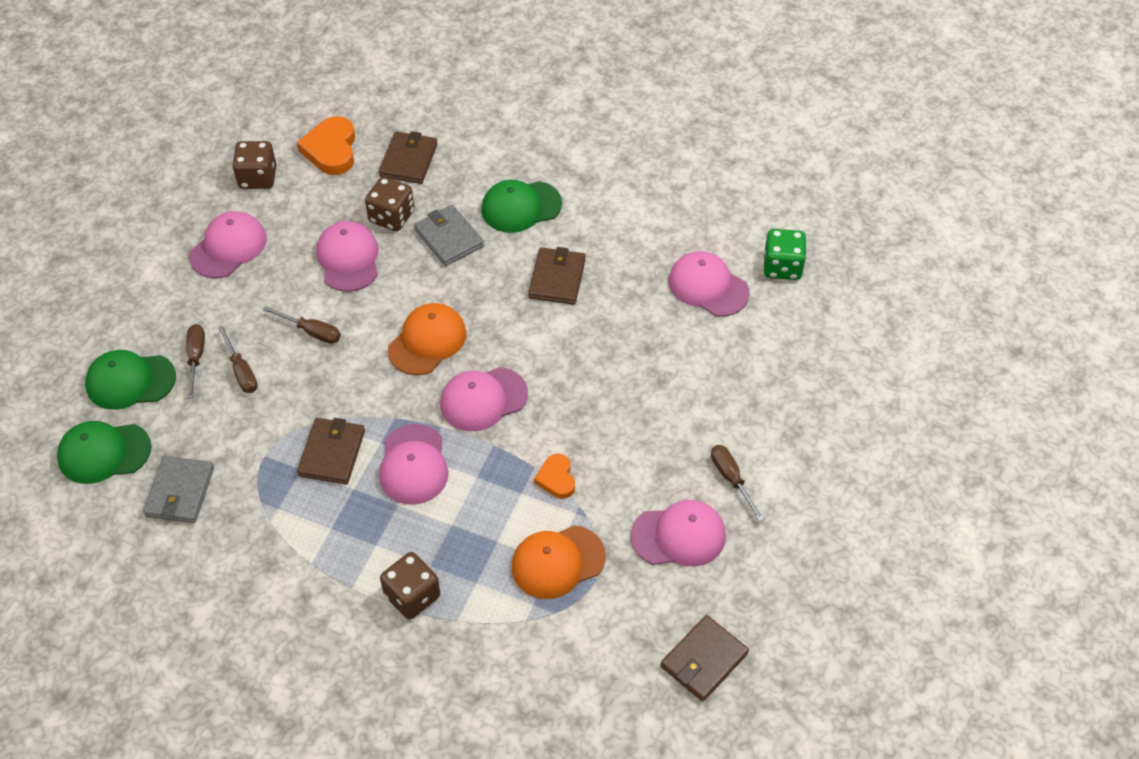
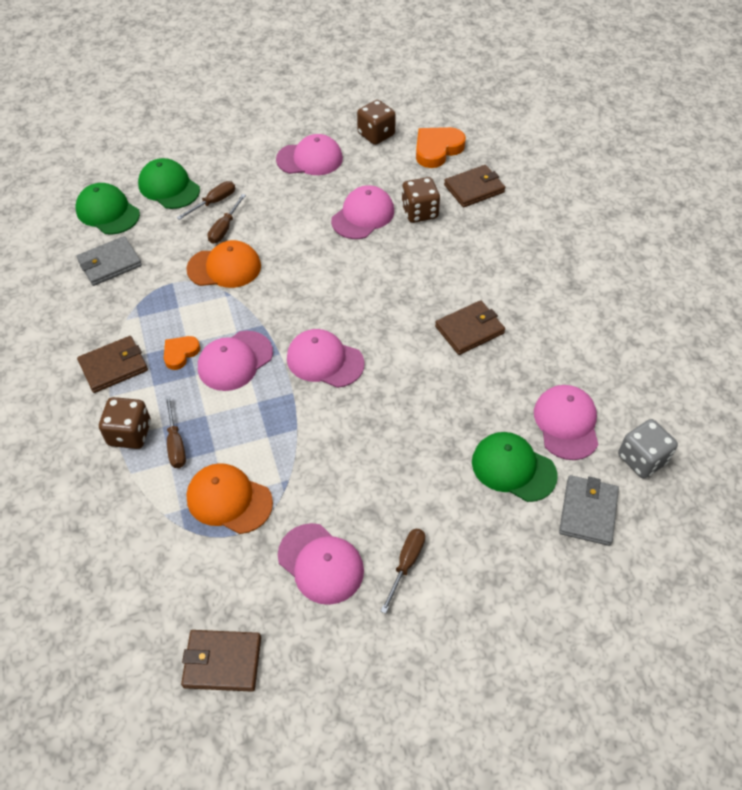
camera: 50 degrees right, 0 degrees up
brown screwdriver [263,306,341,344] -> brown screwdriver moved to [165,396,186,468]
brown wallet [297,418,365,484] -> brown wallet moved to [77,336,148,393]
orange cap [388,303,466,375] -> orange cap moved to [186,240,261,288]
grey wallet [414,205,484,266] -> grey wallet moved to [559,475,619,546]
green cap [481,180,562,233] -> green cap moved to [472,432,558,502]
orange heart [534,454,575,499] -> orange heart moved to [164,336,200,370]
green dice [764,229,806,280] -> grey dice [618,419,678,479]

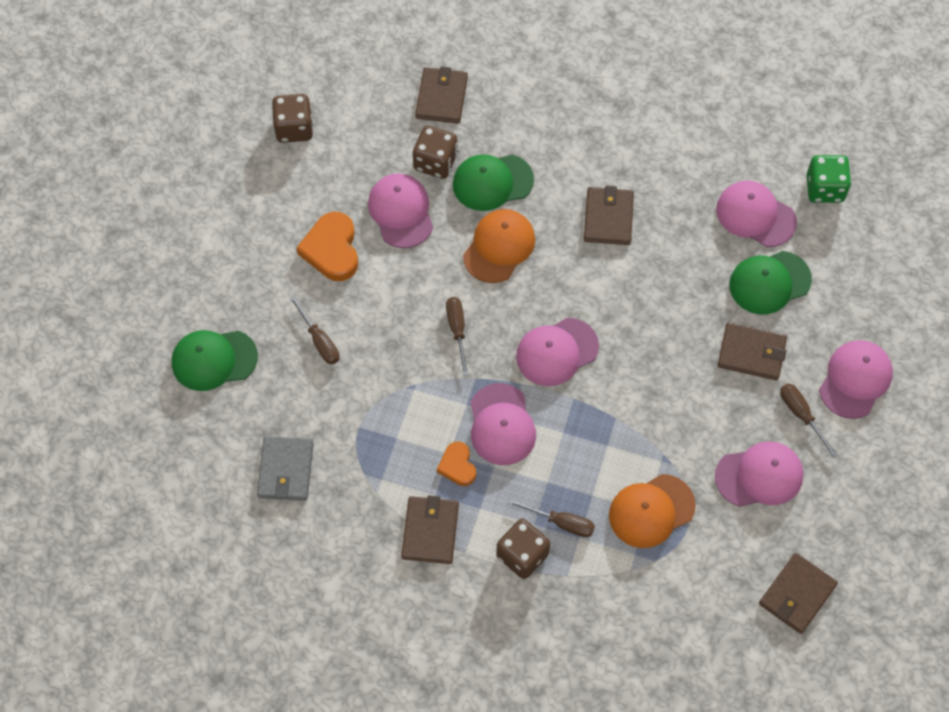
camera: 55 degrees left, 10 degrees up
green cap [76,183,140,235] -> green cap moved to [453,154,534,211]
brown screwdriver [177,181,235,220] -> brown screwdriver moved to [446,297,469,376]
orange cap [186,240,261,288] -> orange cap moved to [463,209,535,283]
pink cap [276,134,343,175] -> pink cap moved to [819,340,893,419]
orange heart [416,127,466,168] -> orange heart moved to [296,212,358,281]
grey wallet [559,475,619,546] -> none
grey dice [618,419,678,479] -> green dice [806,155,851,203]
none -> brown wallet [718,322,787,380]

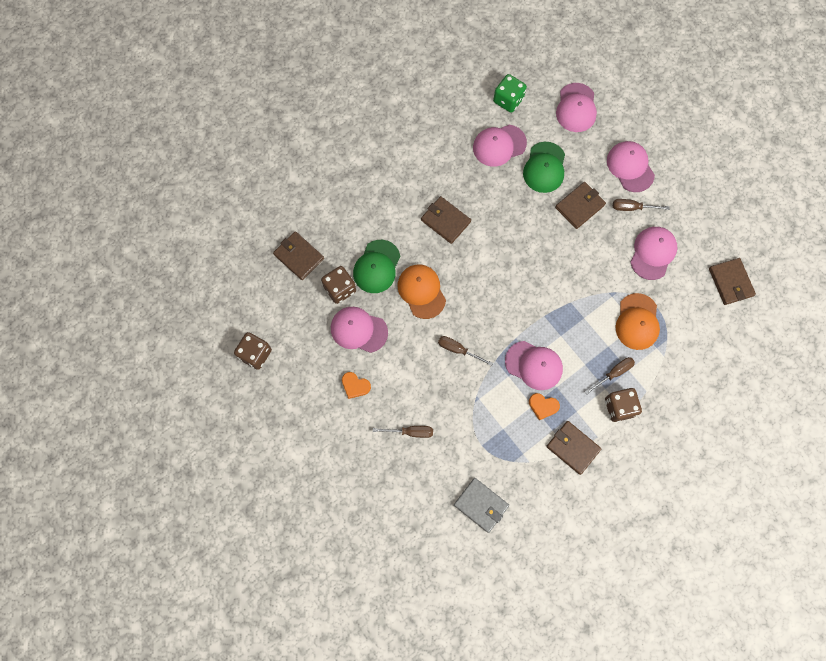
camera: 55 degrees left, 10 degrees up
green cap [172,330,258,391] -> none
orange heart [296,212,358,281] -> orange heart [342,372,371,399], size x0.59
pink cap [516,318,599,386] -> pink cap moved to [556,83,597,132]

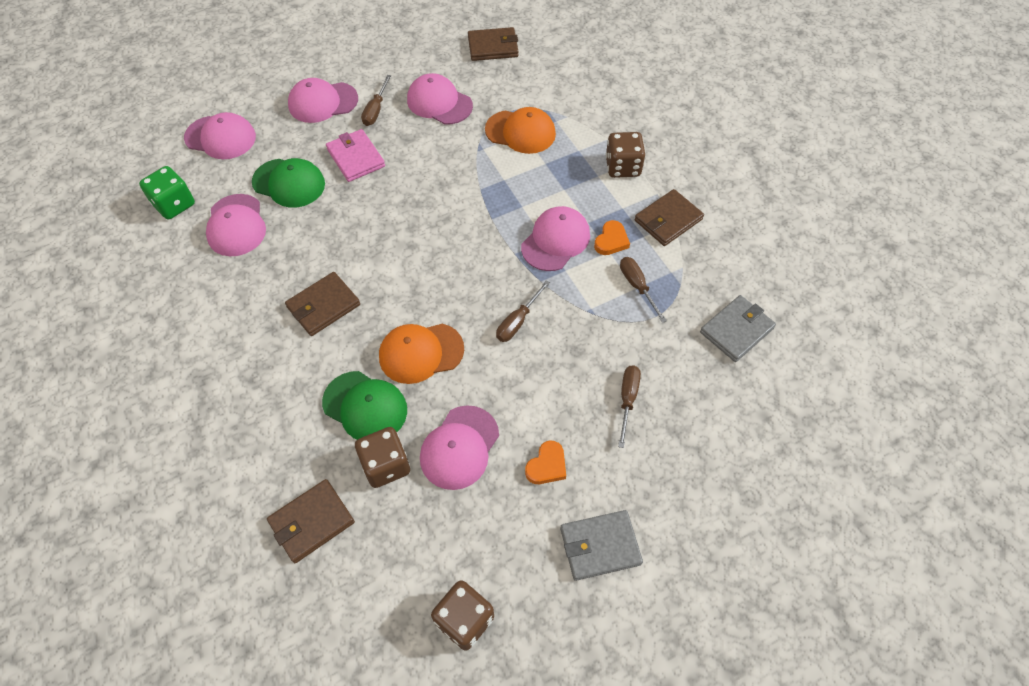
camera: 80 degrees left, 15 degrees down
brown wallet [555,182,606,229] -> pink wallet [326,129,385,182]
brown screwdriver [585,357,635,394] -> brown screwdriver moved to [620,257,667,323]
none -> grey wallet [560,510,643,581]

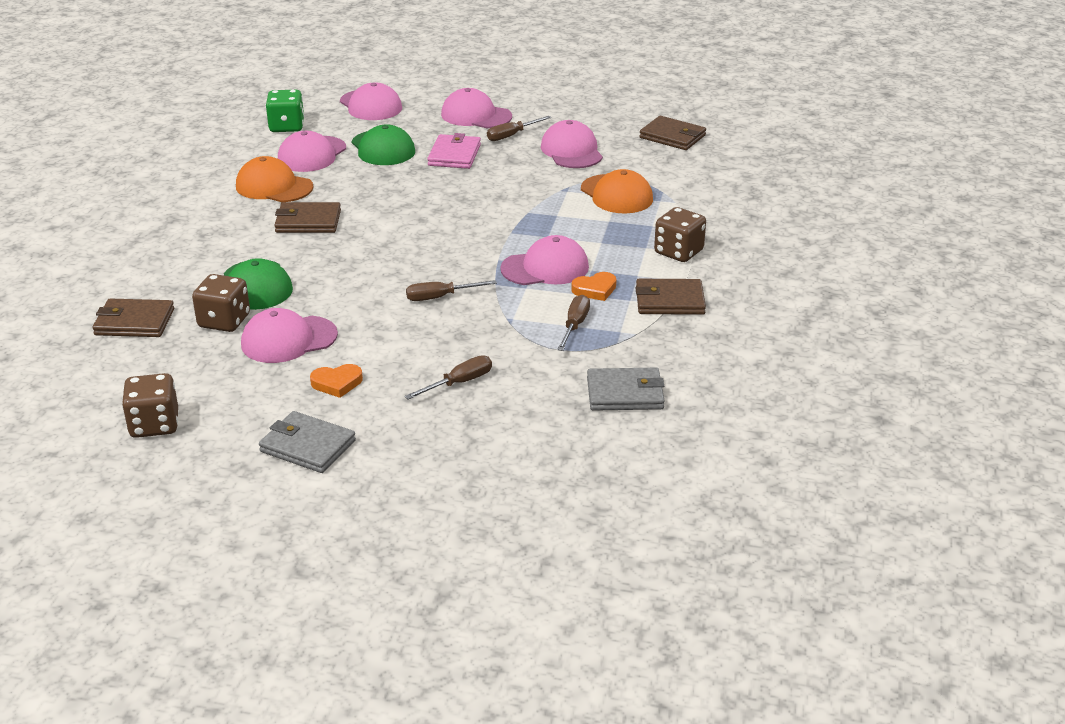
camera: 40 degrees right, 25 degrees down
orange cap [379,324,464,384] -> orange cap moved to [236,156,314,202]

